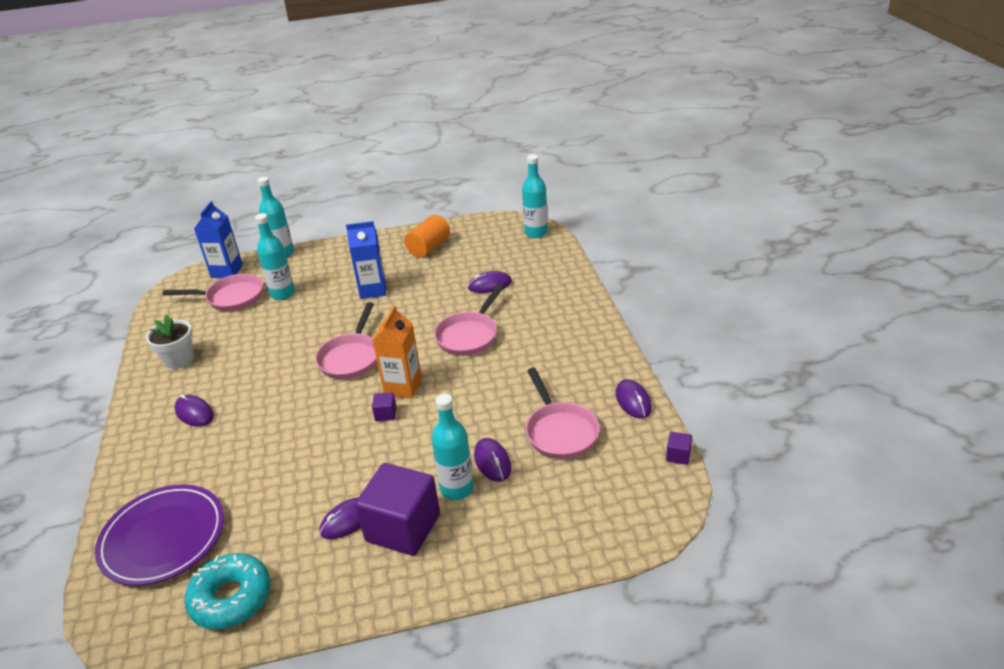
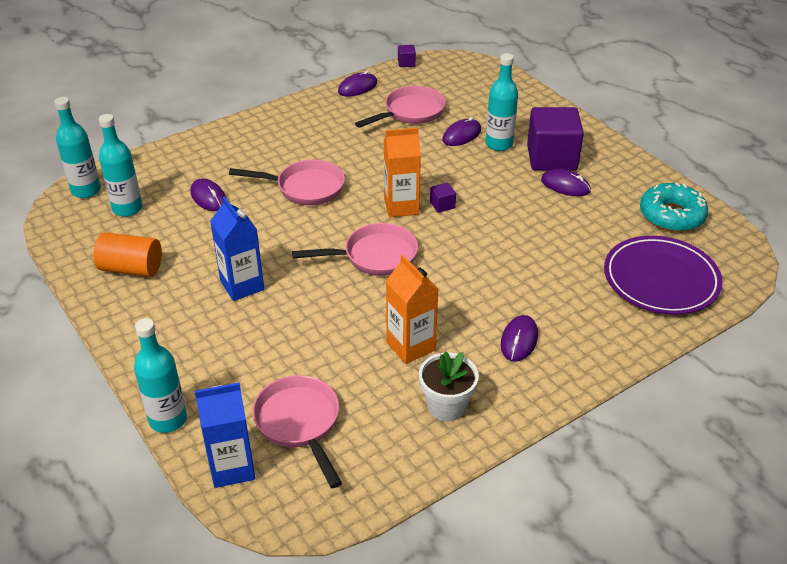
camera: 115 degrees left, 5 degrees up
turquoise bottle [255,213,295,300] -> turquoise bottle moved to [99,114,143,217]
none -> orange carton [386,255,439,364]

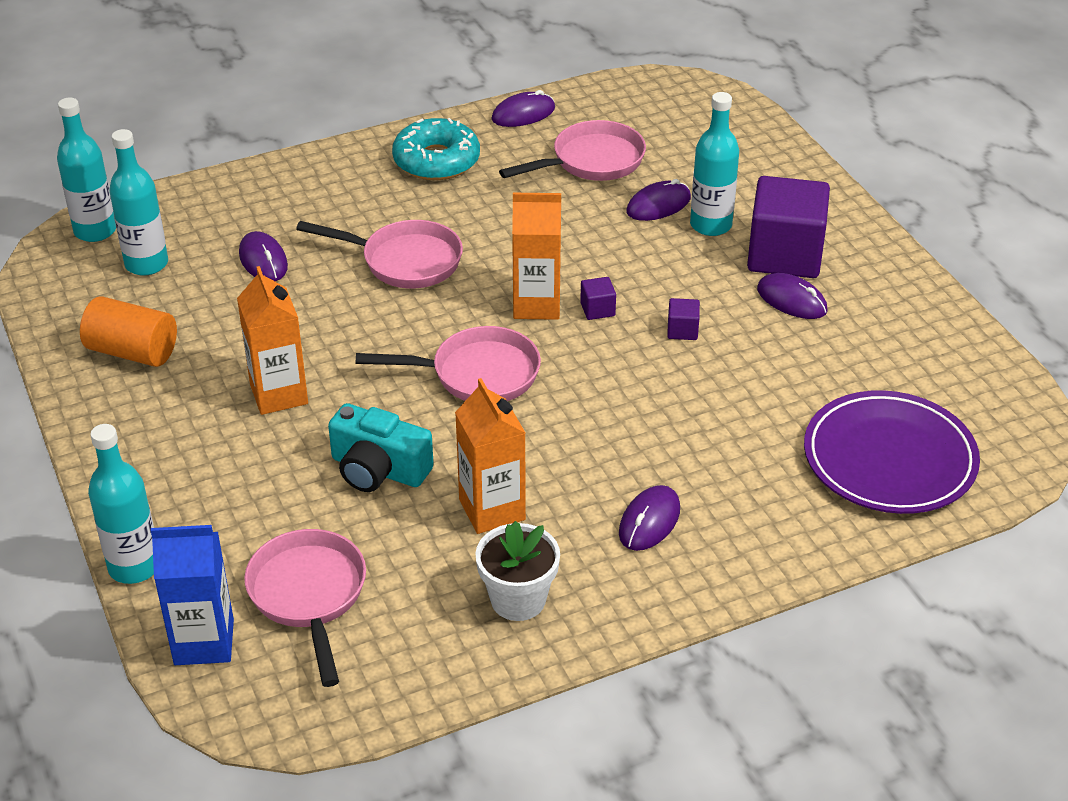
camera: 10 degrees right, 0 degrees up
blue carton [210,196,264,301] -> orange carton [237,266,308,415]
purple cube [398,45,416,67] -> purple cube moved to [667,298,700,340]
turquoise donut [640,182,708,232] -> turquoise donut moved to [392,118,480,180]
none -> turquoise camera [328,403,434,492]

